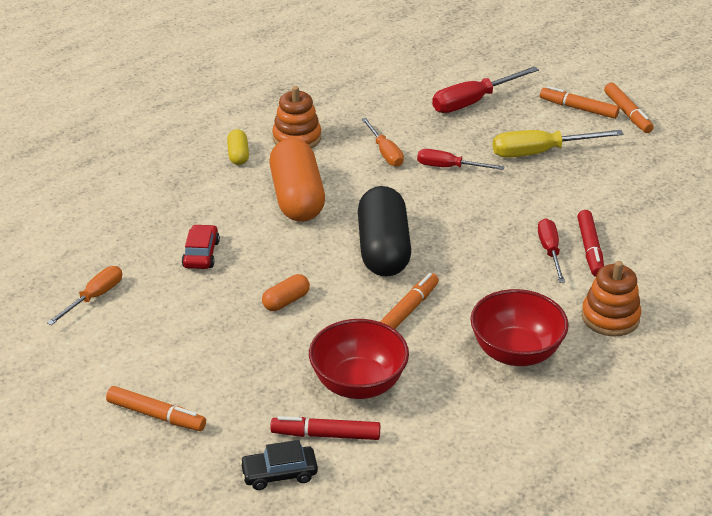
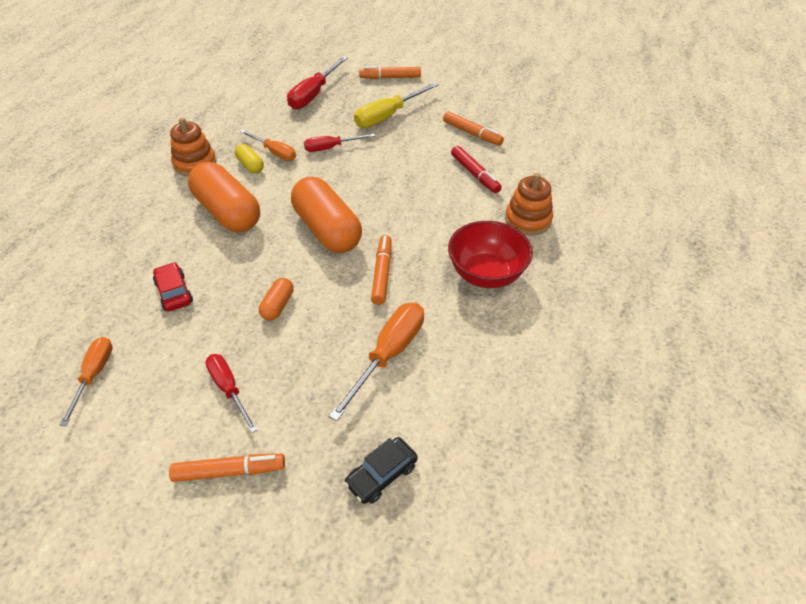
camera: 30 degrees left, 10 degrees up
yellow capsule [227,129,249,165] -> yellow capsule moved to [235,144,264,173]
red marker [270,416,380,440] -> none
red bowl [309,319,409,399] -> orange screwdriver [329,303,424,421]
black capsule [358,186,411,277] -> orange capsule [291,177,362,253]
red screwdriver [538,218,565,283] -> red screwdriver moved to [205,354,257,433]
orange marker [604,83,654,133] -> orange marker moved to [443,111,504,146]

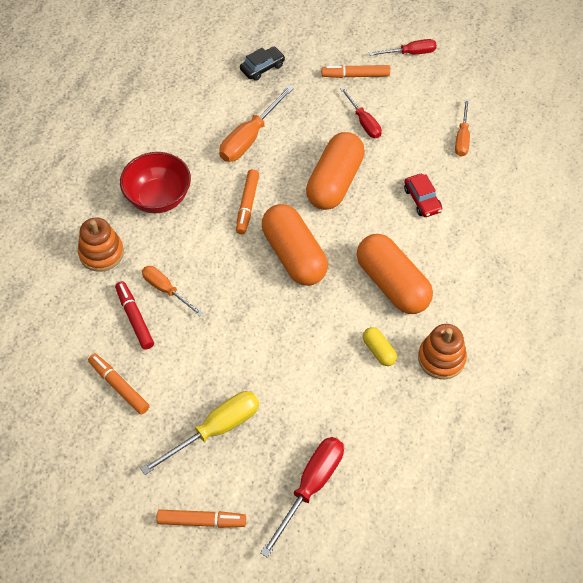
camera: 175 degrees left, 10 degrees up
orange screwdriver [241,130,296,161] -> orange screwdriver moved to [142,266,203,316]
orange capsule [259,278,294,320] -> orange capsule [306,132,365,210], size x2.20
red screwdriver [304,134,375,152] -> red screwdriver moved to [369,39,437,56]

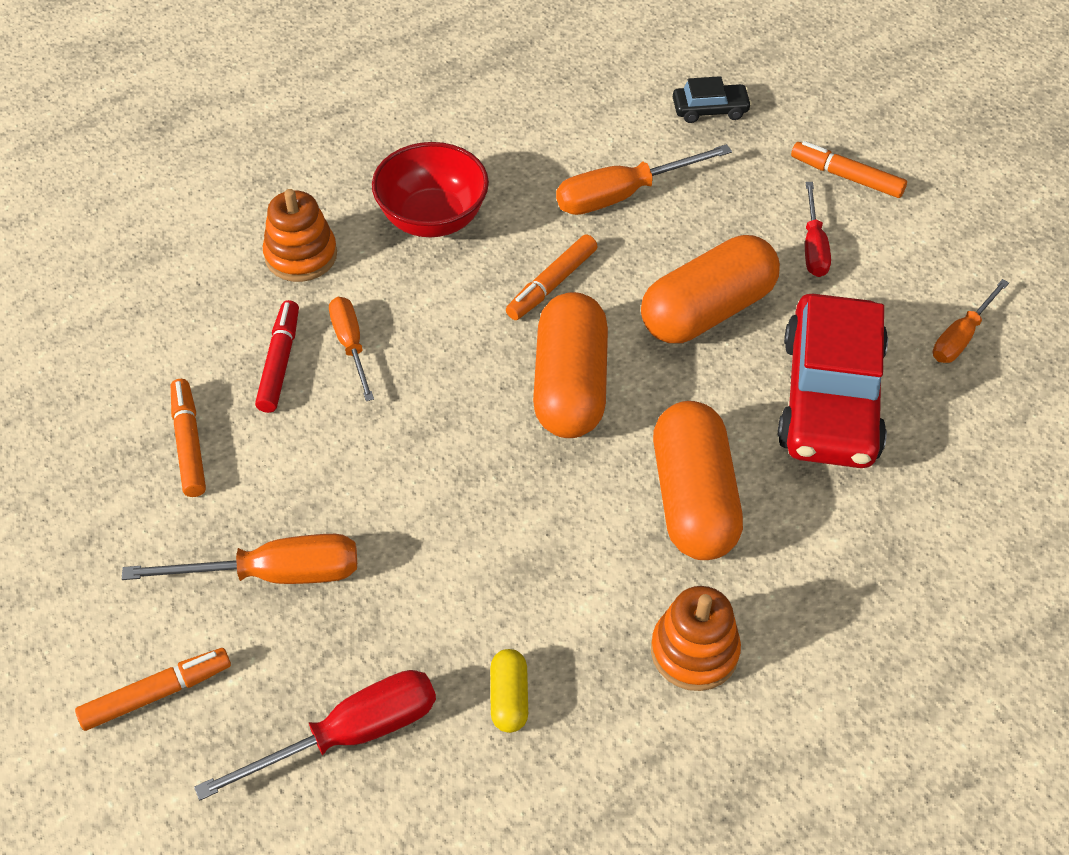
camera: 30 degrees right, 5 degrees down
yellow screwdriver [140,391,259,475] -> orange screwdriver [122,534,357,584]
orange marker [156,509,246,528] -> orange marker turned 60 degrees counterclockwise [75,648,231,731]
yellow capsule [363,327,397,366] -> yellow capsule moved to [490,649,528,733]
red screwdriver [369,39,437,56] -> none
red car [404,174,442,217] -> red car [778,294,888,468], size x2.25

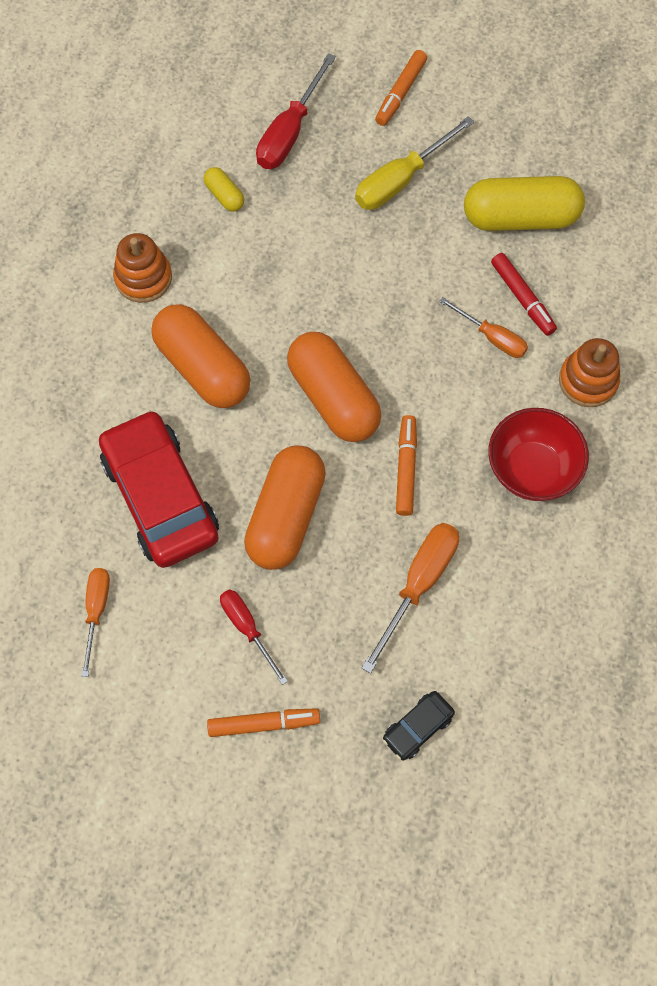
camera: 145 degrees right, 15 degrees up
orange screwdriver [122,534,357,584] -> yellow screwdriver [355,116,474,210]
orange marker [171,379,206,497] -> yellow capsule [464,176,585,231]

